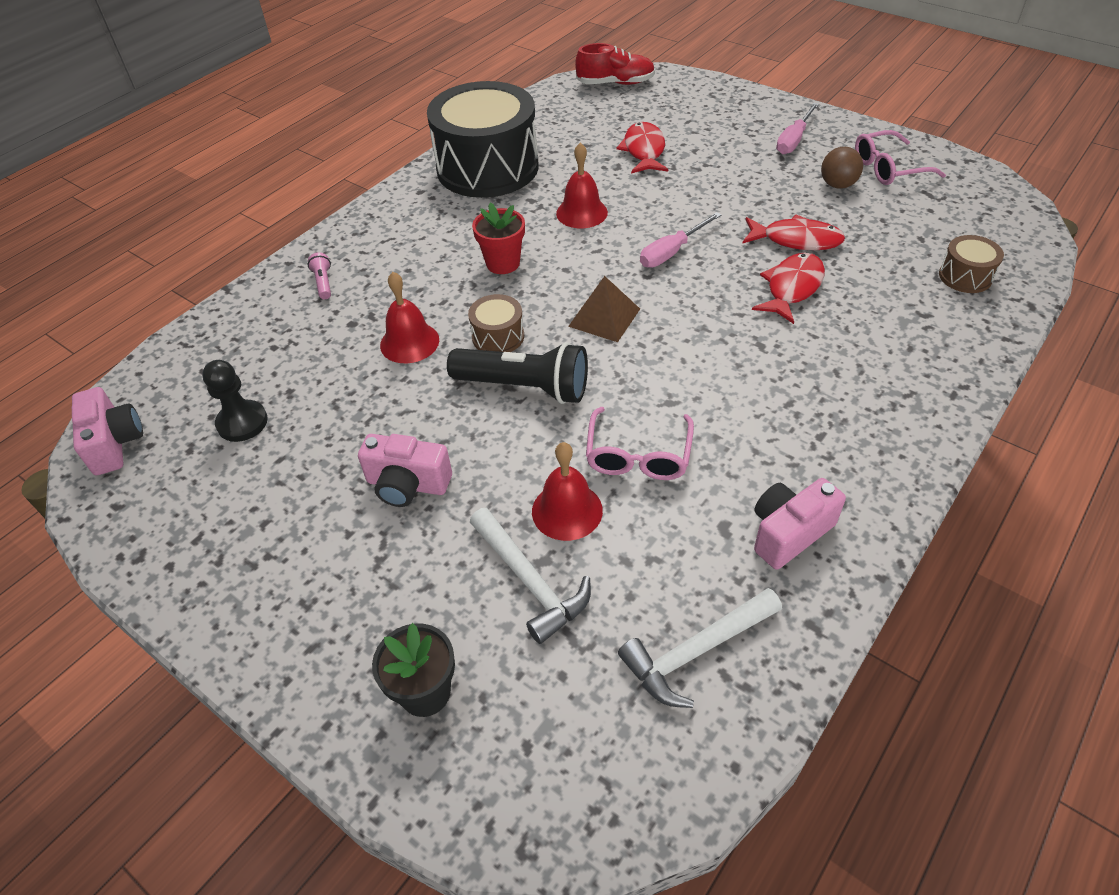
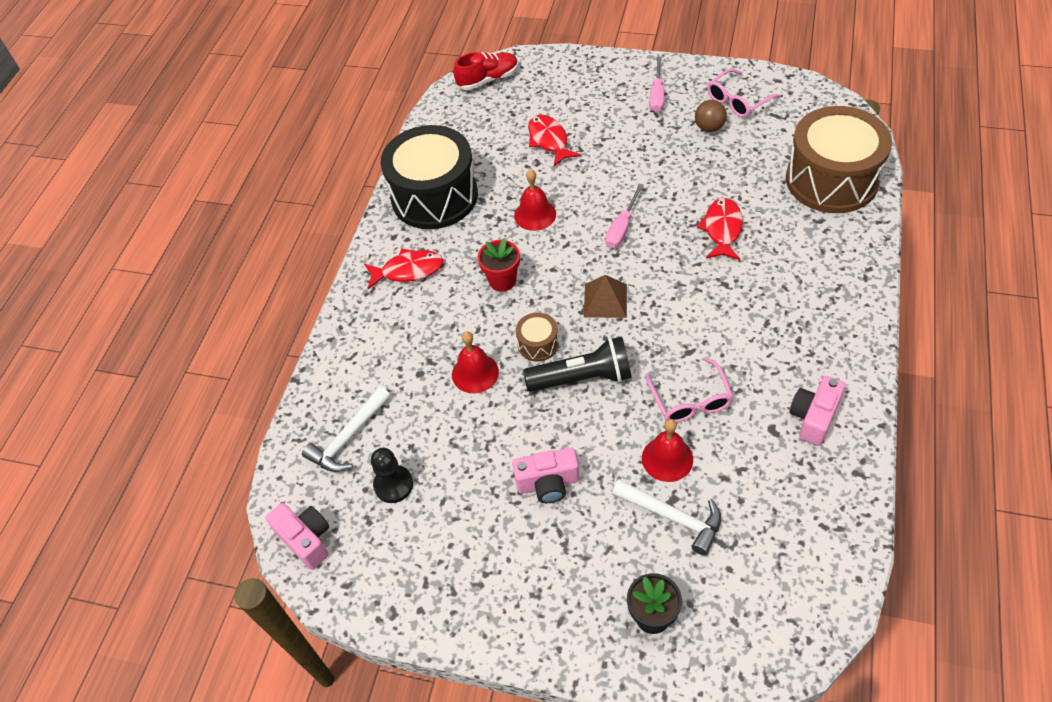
camera: 20 degrees left, 5 degrees up
pink flashlight [308,252,331,299] -> none
white hammer [618,588,782,708] -> white hammer moved to [302,386,391,472]
red fish [742,215,845,250] -> red fish moved to [364,248,444,289]
brown drum [939,235,1004,293] -> brown drum [786,106,892,213], size x2.40

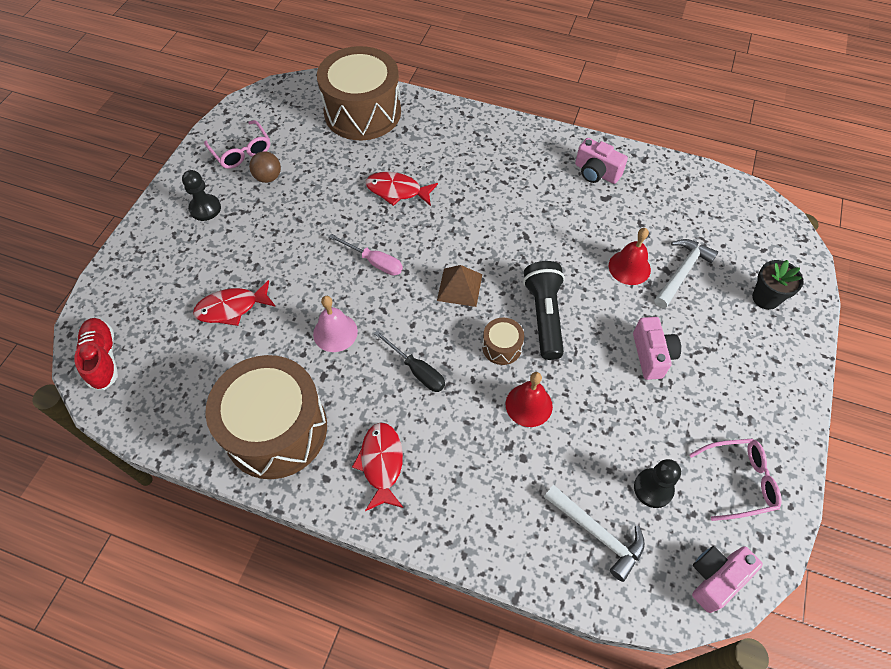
camera: 90 degrees left, 5 degrees up
black drum [381,125,478,229] -> brown drum [205,355,327,479]
red flower pot [478,238,520,292] -> black screwdriver [374,330,445,392]
red bell [514,169,556,231] -> pink bell [313,296,358,352]
pink glasses [645,357,734,423] -> pink glasses moved to [689,439,782,521]
pink screwdriver [649,57,664,112] -> black pawn [182,170,221,221]

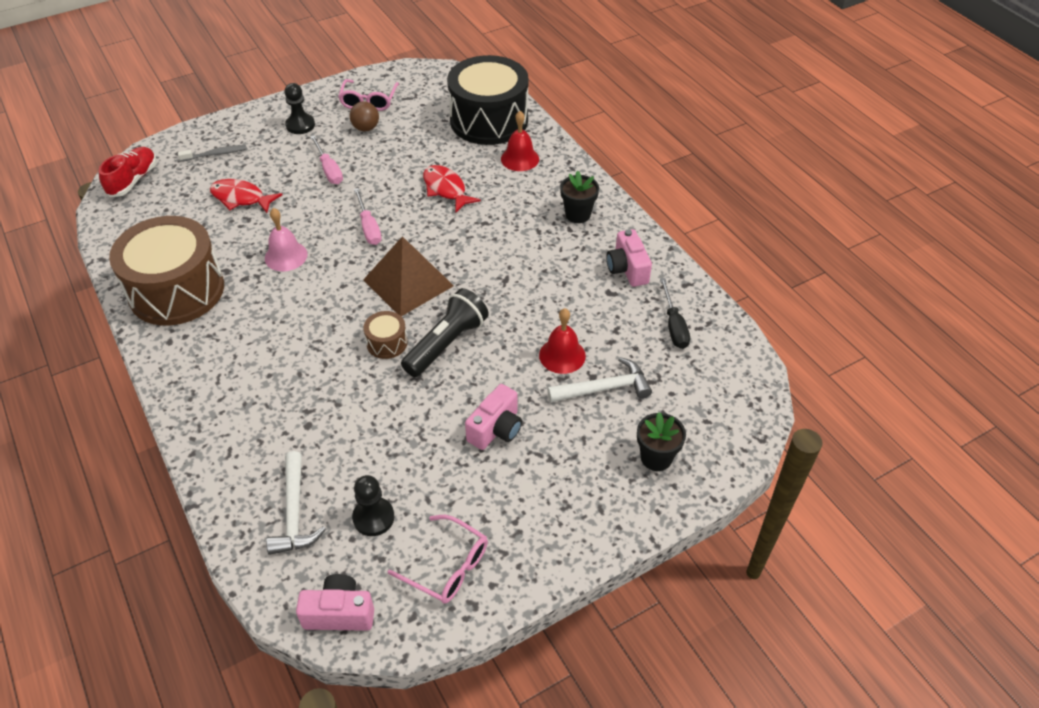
camera: 40 degrees right, 10 degrees down
brown drum [317,46,401,140] -> black drum [447,55,529,145]
red fish [352,422,403,511] -> none
black screwdriver [374,330,445,392] -> black screwdriver moved to [660,278,690,349]
brown pyramid [437,265,482,307] -> brown pyramid [363,236,454,316], size x1.61
red bell [506,372,553,427] -> red bell moved to [501,111,539,171]
none -> grey toothbrush [178,145,247,162]
none -> pink screwdriver [310,135,343,184]
none -> black flower pot [560,171,599,223]

